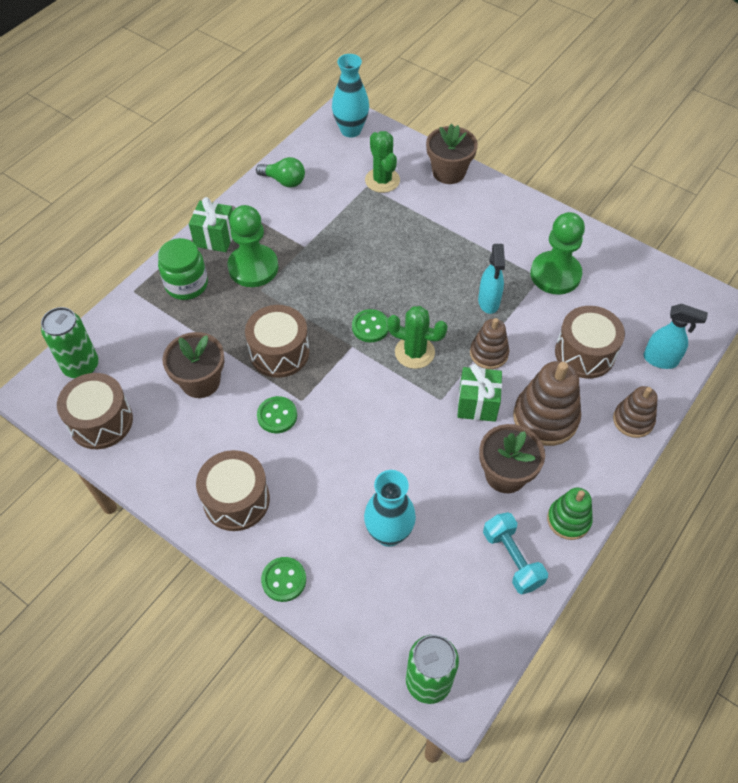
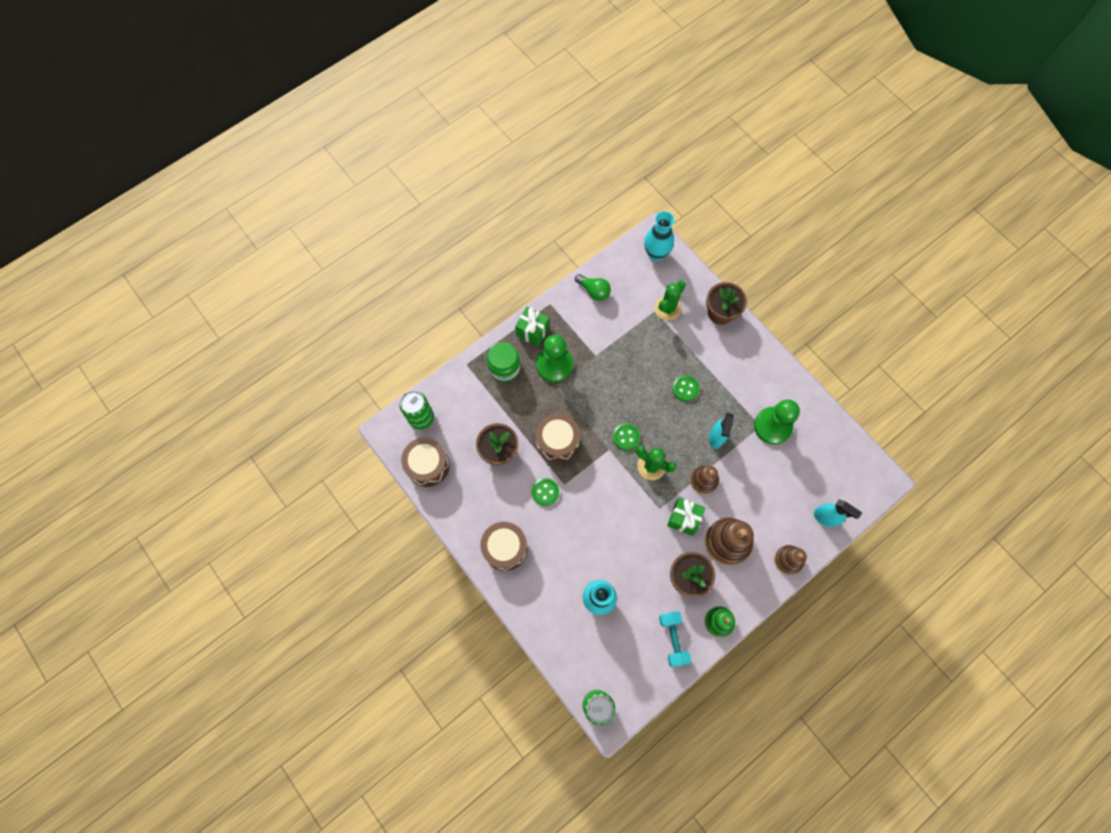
camera: 15 degrees right, 15 degrees up
green button [261,557,306,602] -> green button moved to [673,375,700,401]
green cactus [365,131,400,193] -> green cactus turned 45 degrees clockwise [655,280,686,321]
brown drum [555,306,625,379] -> none

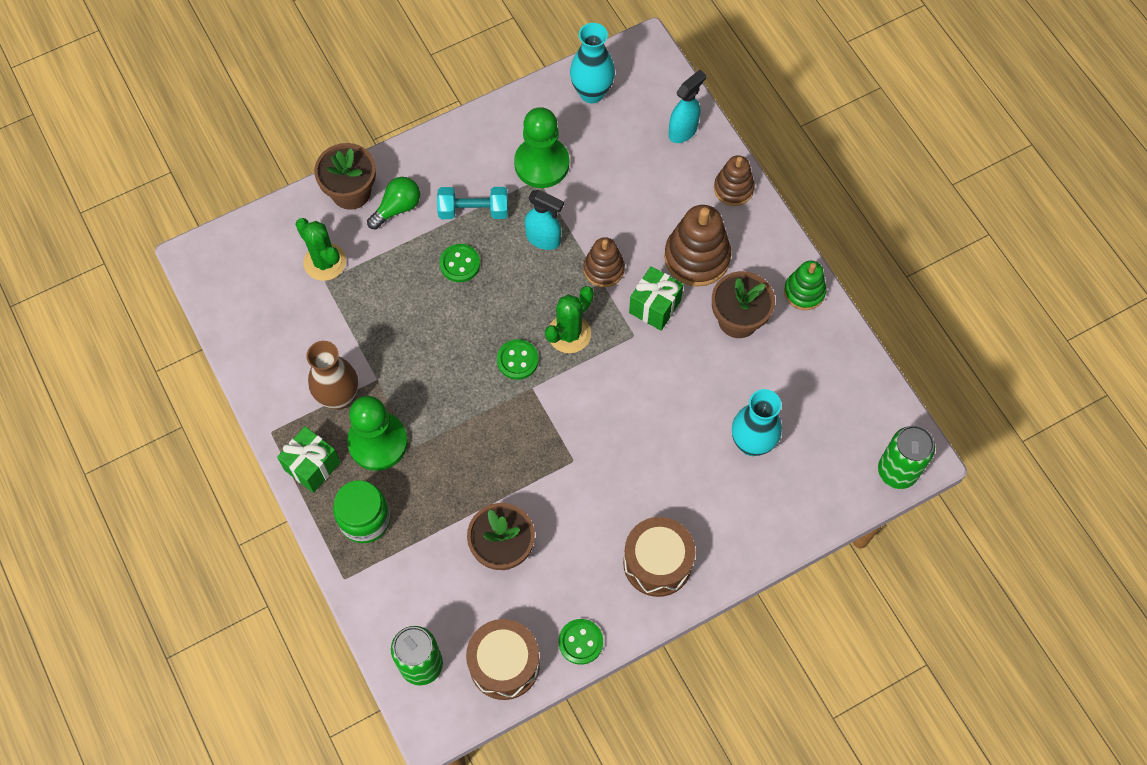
camera: 80 degrees left, 5 degrees down
green button [531,478,559,506] -> green button moved to [559,619,603,665]
brown drum [536,413,580,463] -> none
green light bulb [575,274,611,301] -> green light bulb moved to [367,177,420,229]
turquoise vase [644,211,674,261] -> turquoise vase moved to [570,23,615,103]
turquoise dumbbell [659,611,691,667] -> turquoise dumbbell moved to [437,187,508,219]
none -> brown vase [306,341,358,410]

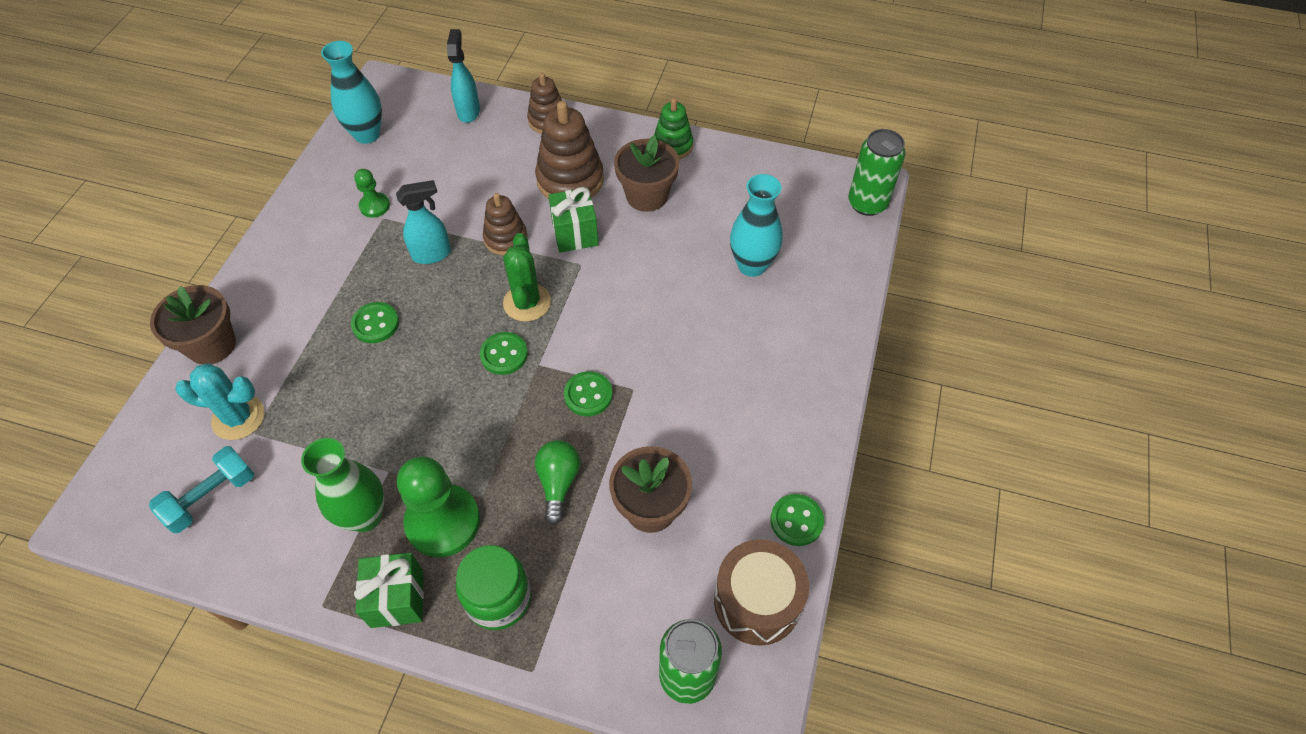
camera: 45 degrees left, 10 degrees down
green cactus [295,218,346,281] -> turquoise cactus [175,363,265,440]
brown vase [306,341,358,410] -> green vase [301,438,385,532]
green light bulb [367,177,420,229] -> green light bulb moved to [535,440,580,525]
turquoise dumbbell [437,187,508,219] -> turquoise dumbbell moved to [149,446,254,533]
green pawn [514,107,569,188] -> green pawn [354,169,390,218], size x0.51
brown drum [623,517,696,597] -> none
none -> green button [564,371,613,416]

